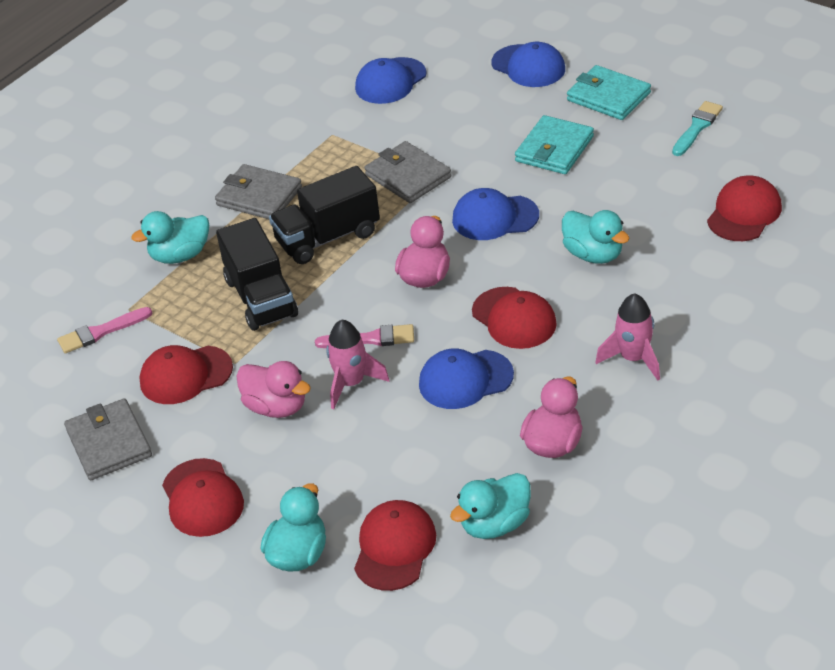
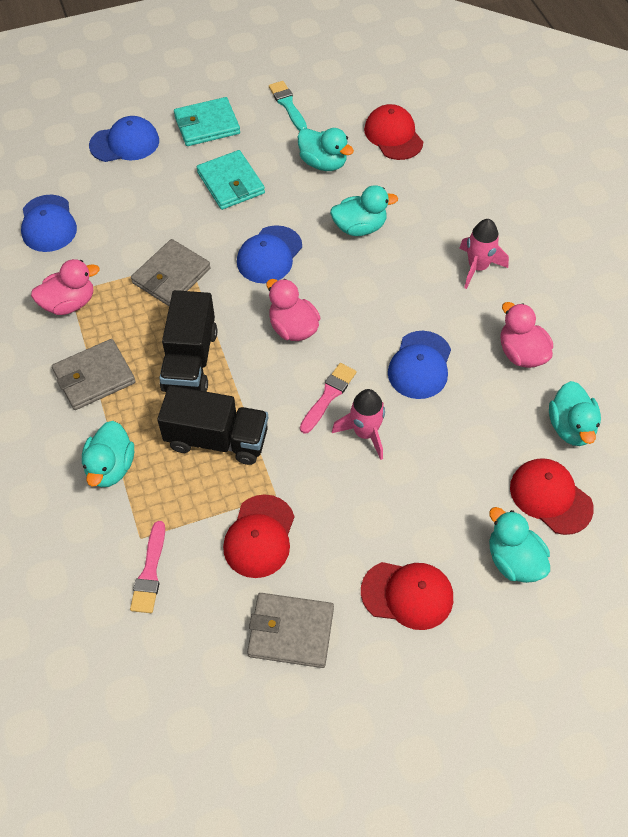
camera: 60 degrees left, 15 degrees up
pink duck [236,361,311,418] -> pink duck moved to [31,259,100,315]
grey wallet [365,141,451,203] -> grey wallet turned 45 degrees counterclockwise [131,239,211,306]
red cap [472,287,557,349] -> none
none -> turquoise duck [298,128,354,171]

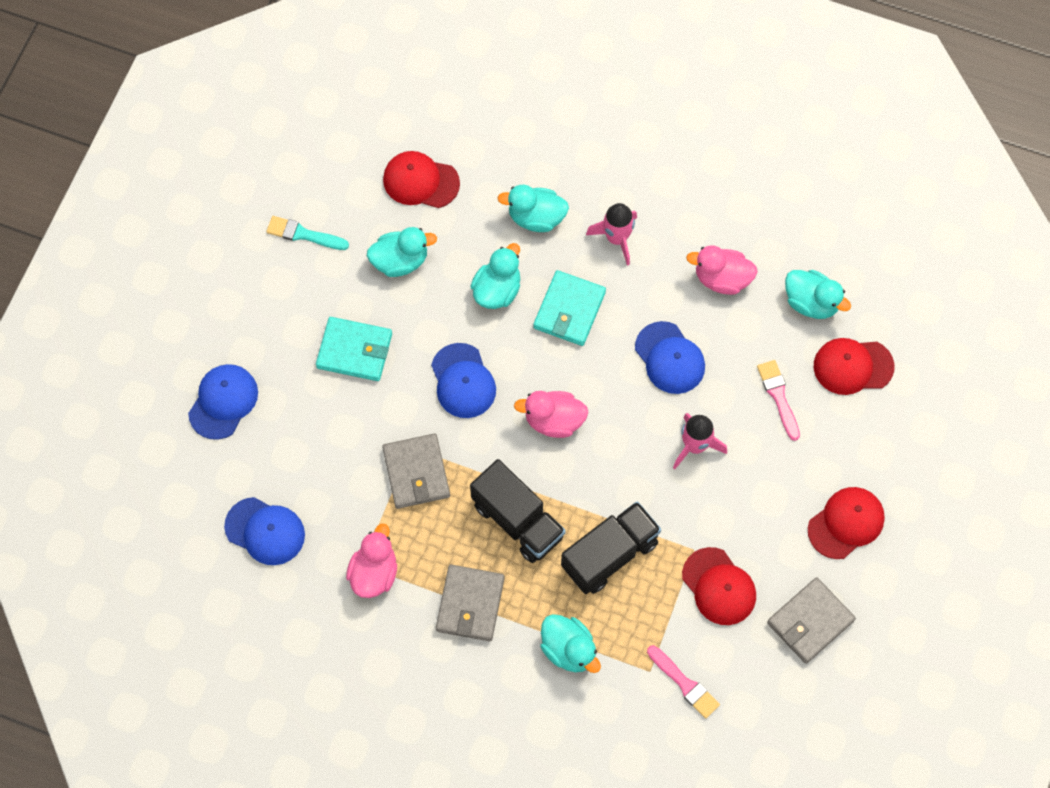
camera: 50 degrees left, 10 degrees up
turquoise wallet [174,97,240,146] -> turquoise wallet moved to [533,270,606,346]
pink brush [300,363,356,434] -> pink brush moved to [757,360,800,441]
turquoise duck [489,507,550,583] -> turquoise duck moved to [498,185,569,232]

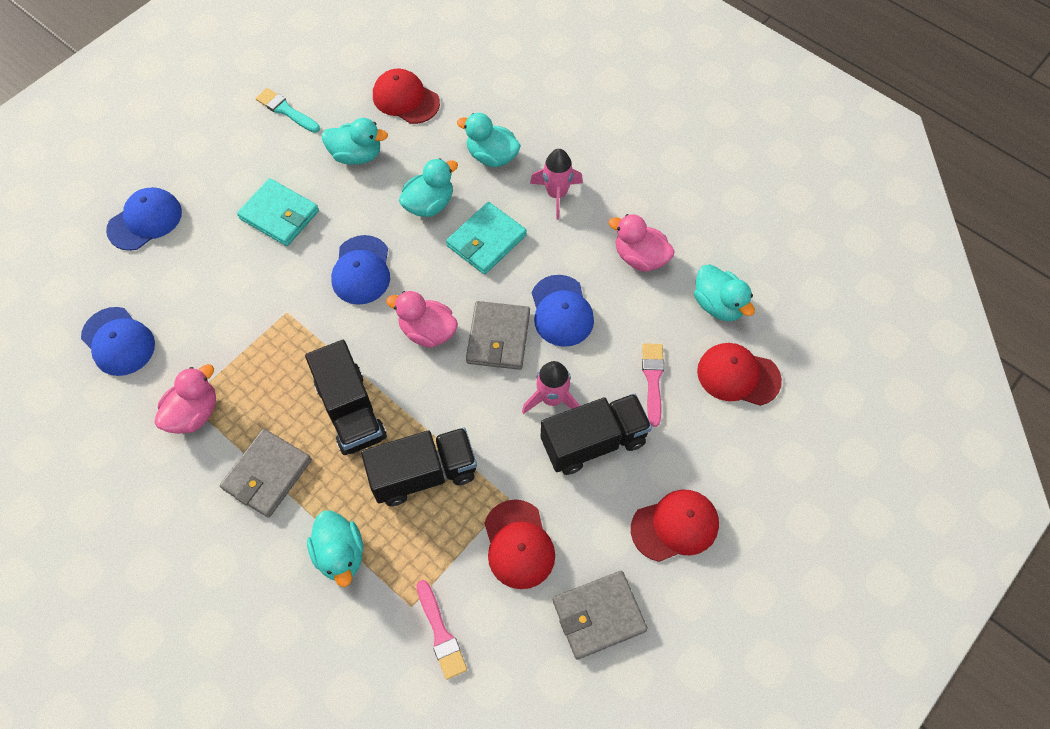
camera: 20 degrees right, 5 degrees down
grey wallet [382,433,450,509] -> grey wallet moved to [466,301,530,370]
none -> black truck [541,393,652,475]

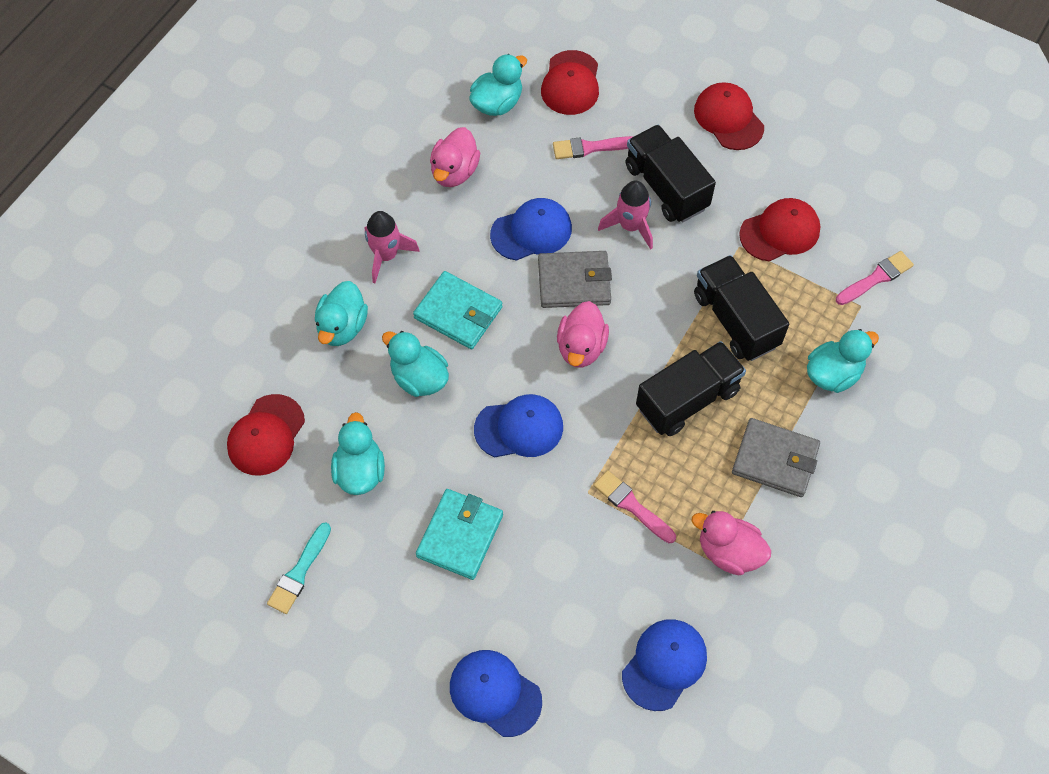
camera: 100 degrees left, 0 degrees up
grey wallet [553,571,648,660] -> none
none -> pink brush [593,470,676,543]

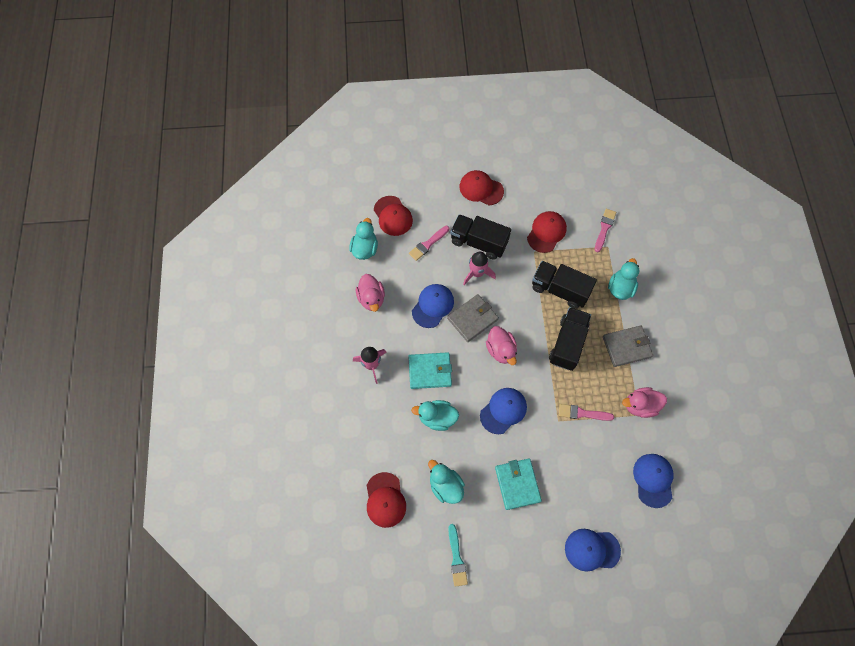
camera: 35 degrees left, 5 degrees up
turquoise duck [315,281,368,346] -> none

